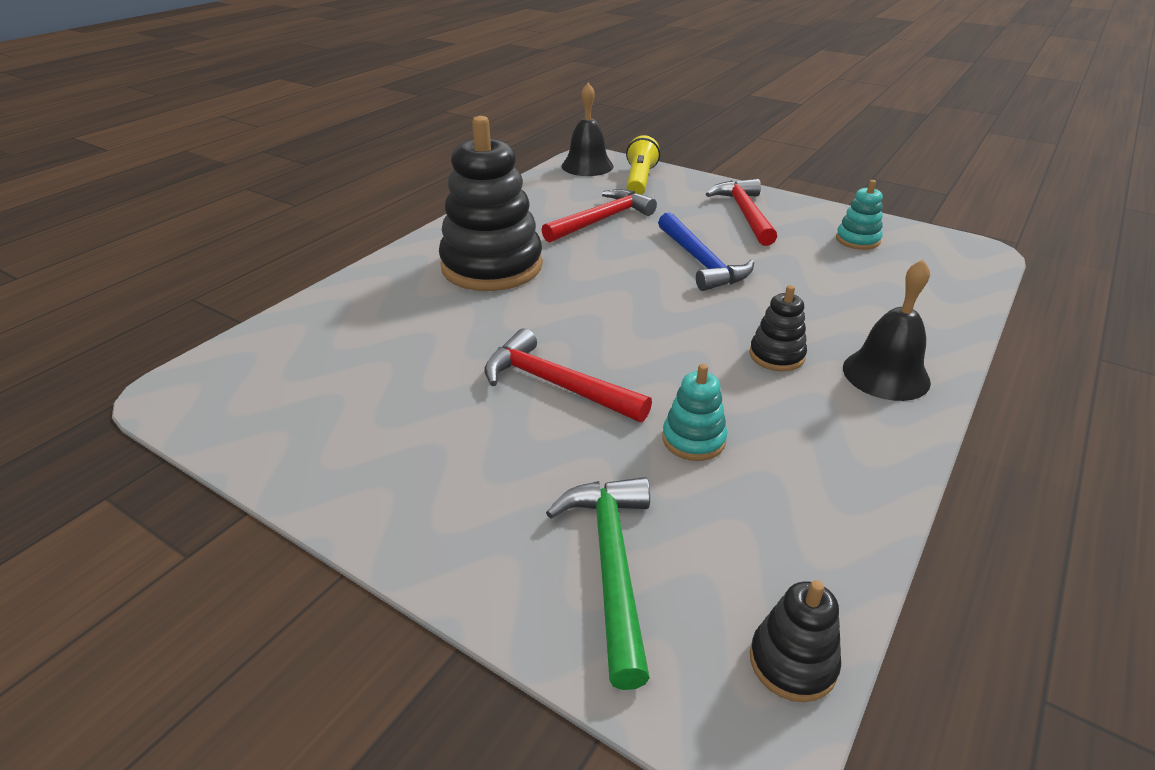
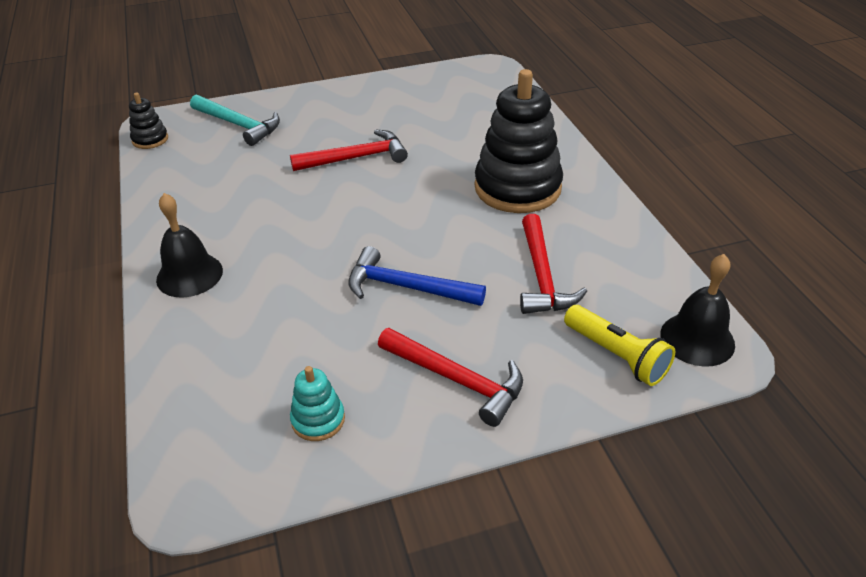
camera: 130 degrees right, 5 degrees up
green hammer [546,477,650,690] -> turquoise hammer [190,95,280,146]
turquoise stacking toy [662,364,727,461] -> none
black stacking toy [749,285,807,371] -> none

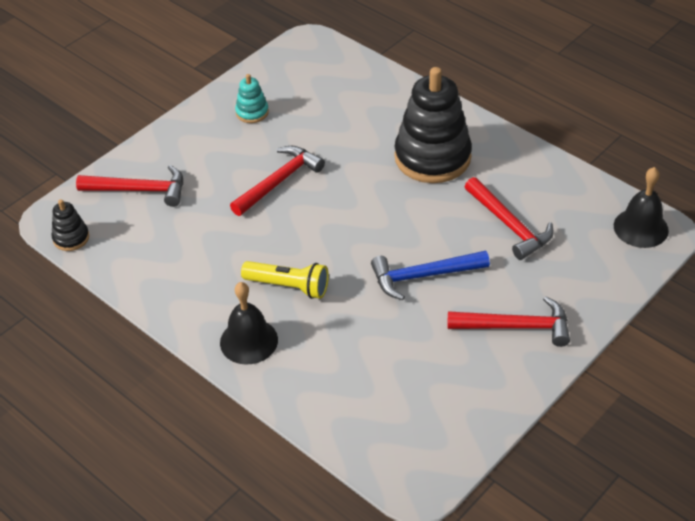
camera: 30 degrees left, 5 degrees up
turquoise hammer [190,95,280,146] -> red hammer [76,165,183,207]
turquoise stacking toy [290,366,345,441] -> turquoise stacking toy moved to [235,74,269,123]
yellow flashlight [564,305,675,386] -> yellow flashlight moved to [241,261,329,299]

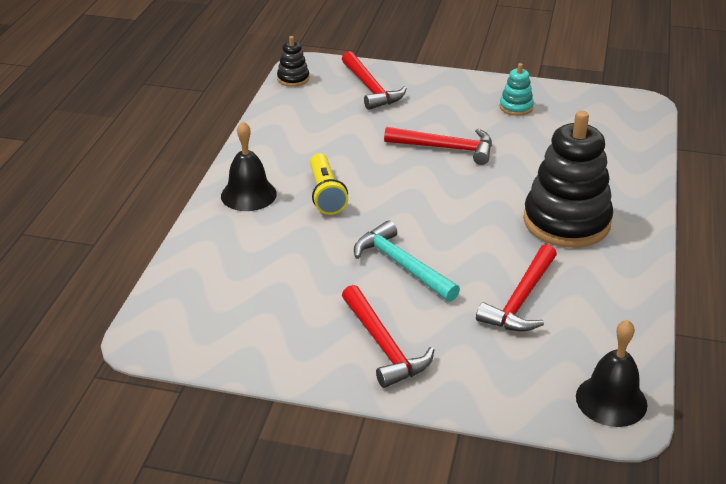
camera: 60 degrees right, 10 degrees down
blue hammer [371,251,490,300] -> turquoise hammer [354,220,460,302]

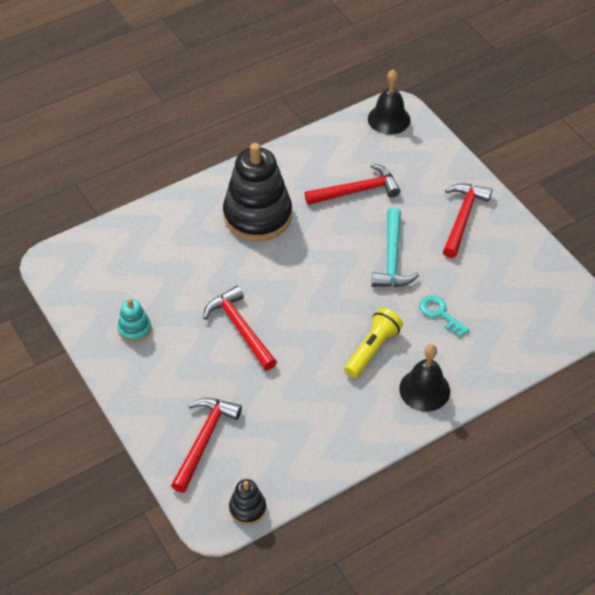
camera: 135 degrees left, 15 degrees up
none -> turquoise key [419,295,470,338]

